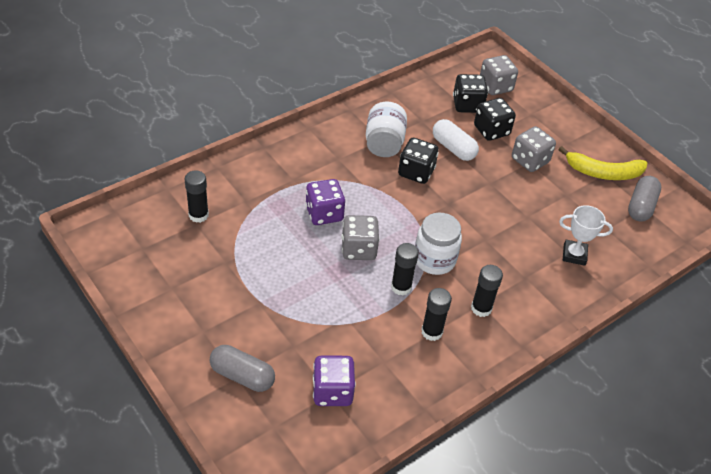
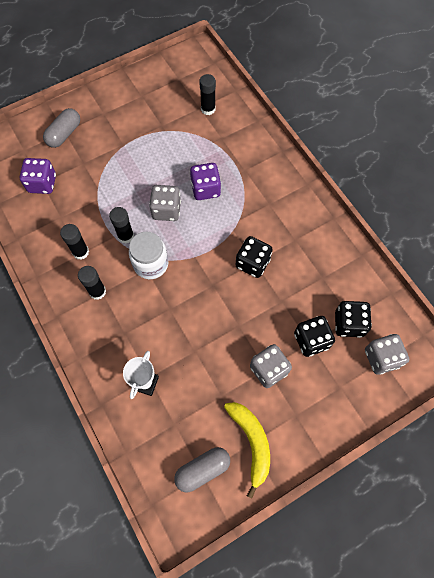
camera: 100 degrees right, 20 degrees up
white jar [366,101,407,157] -> none
white capsule [433,119,479,161] -> none
yellow banana [558,146,647,180] -> yellow banana turned 150 degrees clockwise [224,402,270,499]
grey capsule [628,176,661,222] -> grey capsule turned 60 degrees counterclockwise [174,447,230,492]

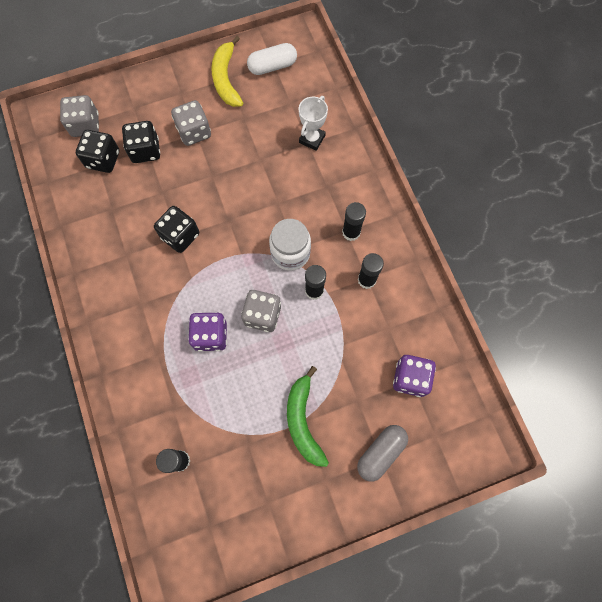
camera: 170 degrees left, 5 degrees up
grey capsule [174,447,230,492] -> white capsule [247,43,297,75]
none -> green banana [287,366,329,467]

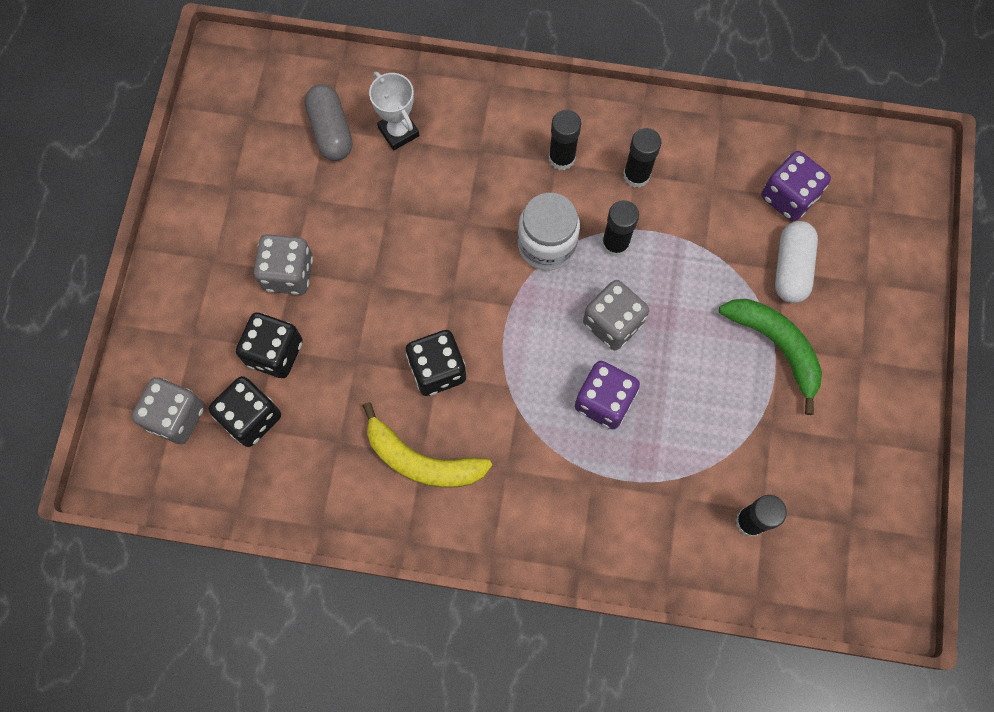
camera: 60 degrees left, 0 degrees up
yellow banana [211,36,243,107] -> yellow banana moved to [363,402,492,488]
white capsule [247,43,297,75] -> white capsule moved to [775,221,818,303]
green banana [287,366,329,467] -> green banana turned 150 degrees counterclockwise [719,299,822,415]
grey capsule [357,425,408,482] -> grey capsule moved to [305,84,352,161]

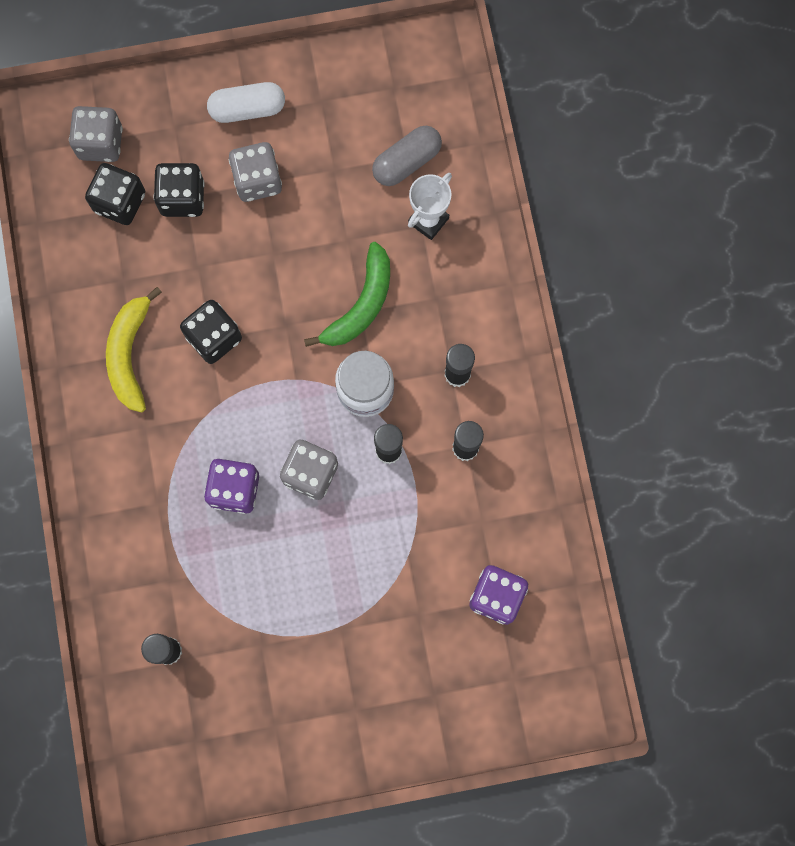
camera: 70 degrees right, 5 degrees up
green banana [719,299,822,415] -> green banana moved to [304,242,390,347]
white capsule [775,221,818,303] -> white capsule moved to [207,82,285,123]

